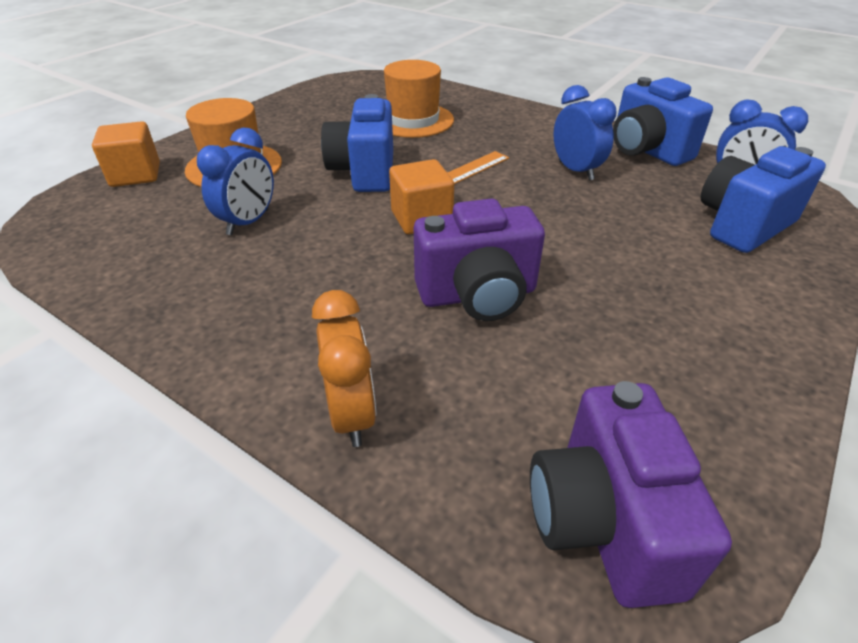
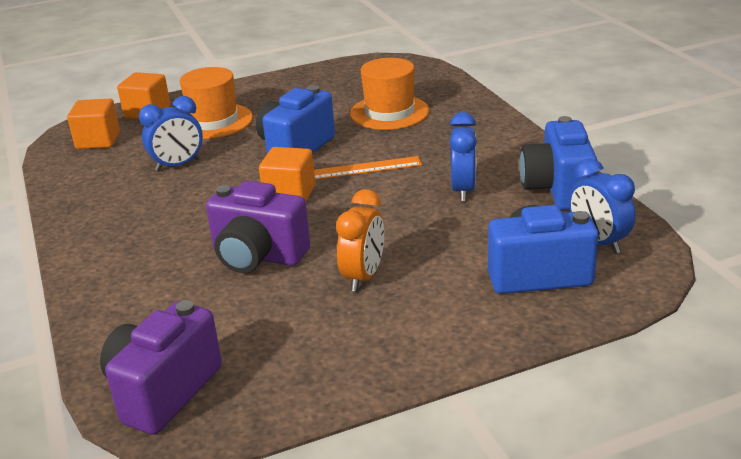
camera: 35 degrees right, 10 degrees down
orange clock [312,290,376,447] -> orange clock moved to [336,189,384,291]
none -> orange cube [67,99,120,149]

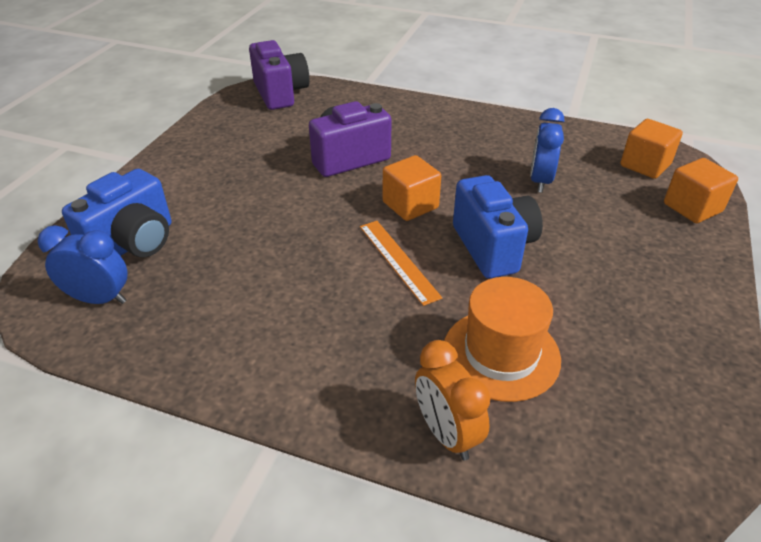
camera: 130 degrees right, 10 degrees up
orange hat [180,67,253,139] -> none
orange ruler [314,156,422,180] -> orange ruler turned 60 degrees counterclockwise [360,221,442,306]
orange clock [336,189,384,291] -> orange clock moved to [415,340,490,460]
blue clock [449,112,477,201] -> none
blue camera [519,116,597,210] -> none

